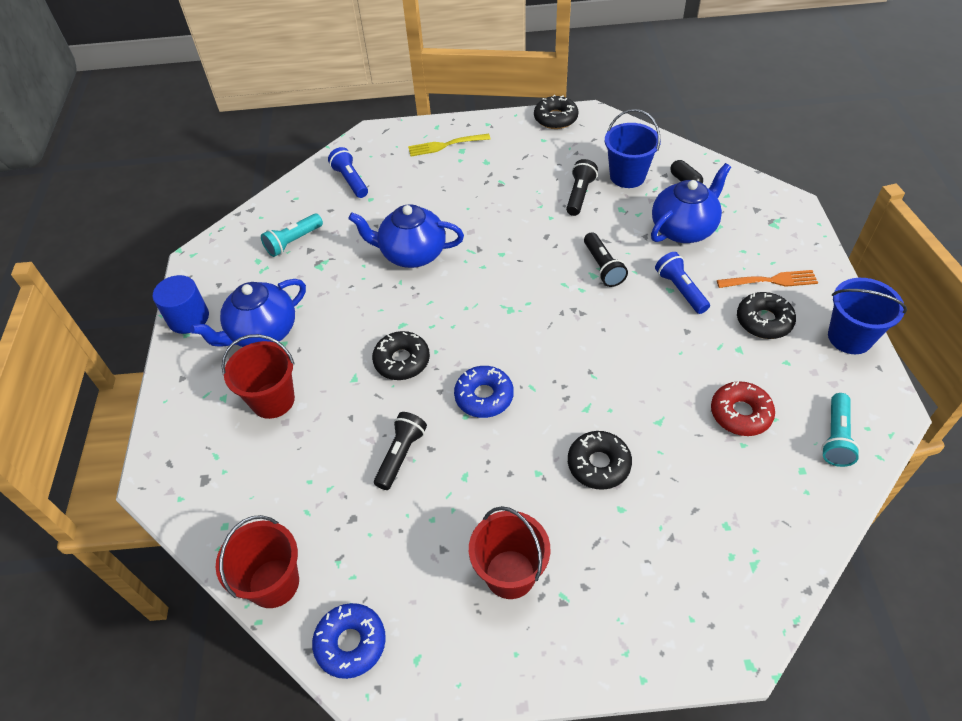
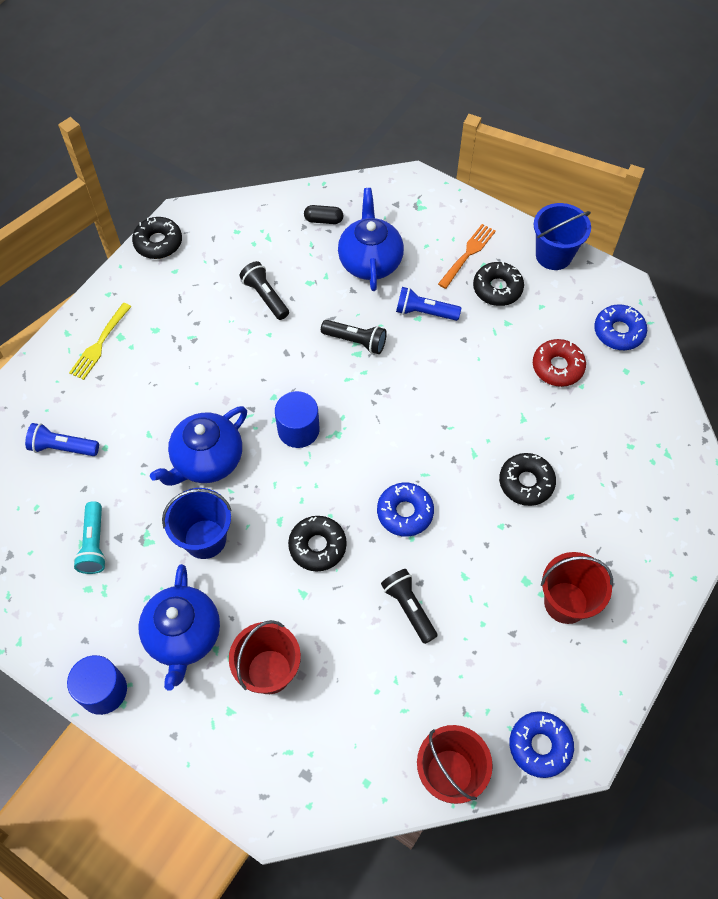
camera: 55 degrees left, 10 degrees up
blue bucket [605,109,661,188] -> blue bucket moved to [162,488,232,559]
turquoise flashlight [821,393,860,467] -> blue donut [594,304,647,350]
none -> blue cylinder [275,391,320,448]

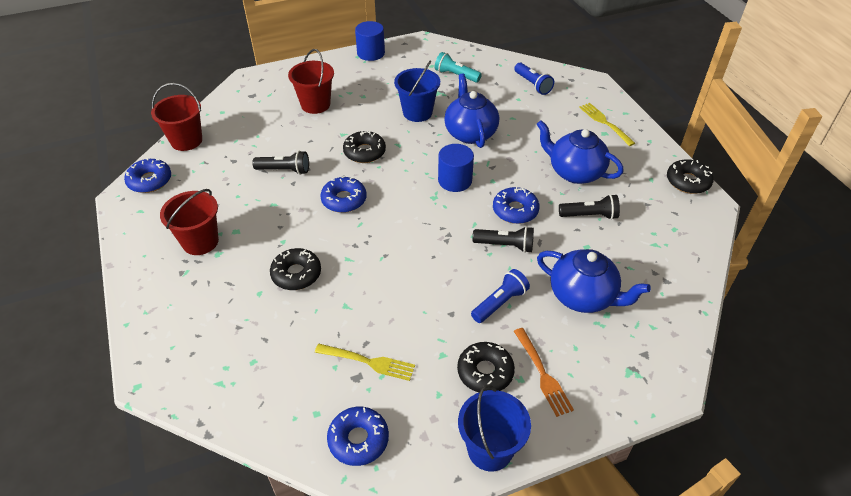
camera: 125 degrees right, 15 degrees down
blue flashlight [25,423,99,456] -> blue flashlight turned 105 degrees clockwise [514,63,554,95]
blue teapot [138,564,220,691] -> blue teapot moved to [536,120,624,184]
black capsule [304,205,343,224] -> none
black flashlight [321,320,387,354] -> black flashlight turned 135 degrees counterclockwise [472,226,534,253]
red donut [533,339,586,387] -> yellow fork [315,344,415,381]
none -> blue donut [493,187,540,224]

